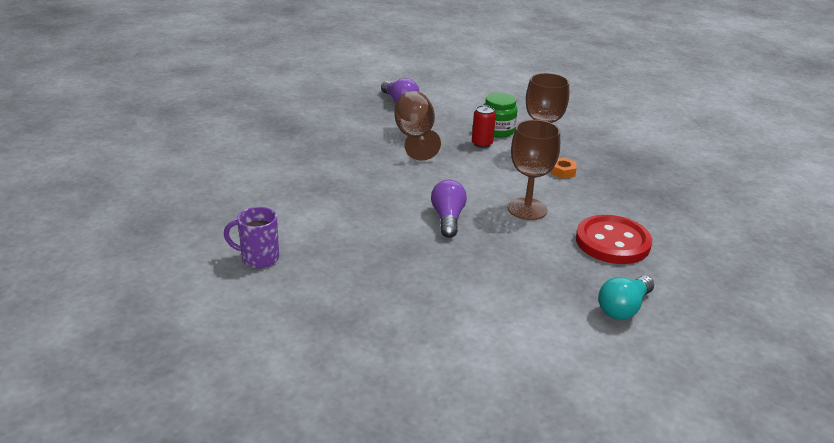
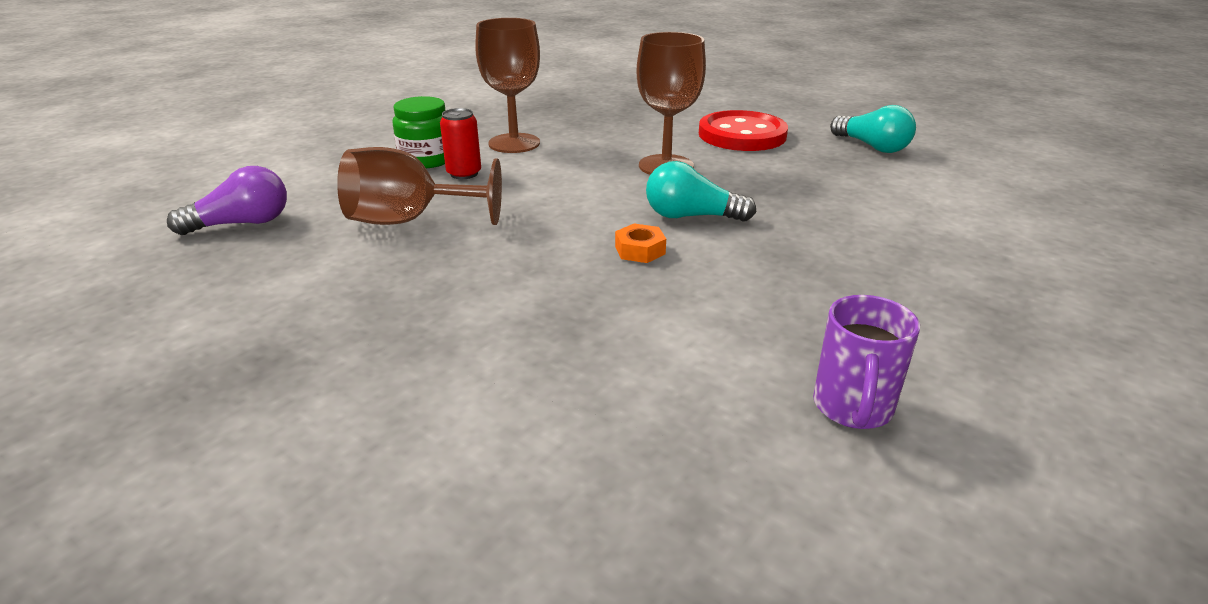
camera: 80 degrees left, 0 degrees up
purple light bulb [431,180,467,238] -> turquoise light bulb [646,161,756,222]
orange nut [551,158,577,179] -> orange nut moved to [615,224,666,263]

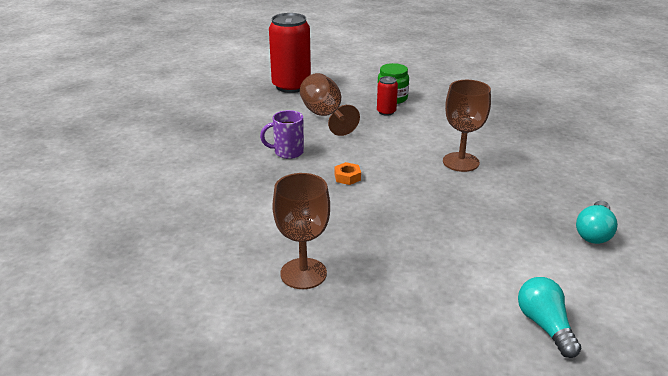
camera: 65 degrees right, 0 degrees up
purple light bulb [167,166,287,235] -> red can [269,13,311,93]
brown goblet [475,18,540,153] -> brown goblet moved to [272,173,330,289]
turquoise light bulb [646,161,756,222] -> turquoise light bulb moved to [518,277,581,358]
red button [699,110,788,151] -> none
purple mug [813,295,920,429] -> purple mug moved to [260,110,304,159]

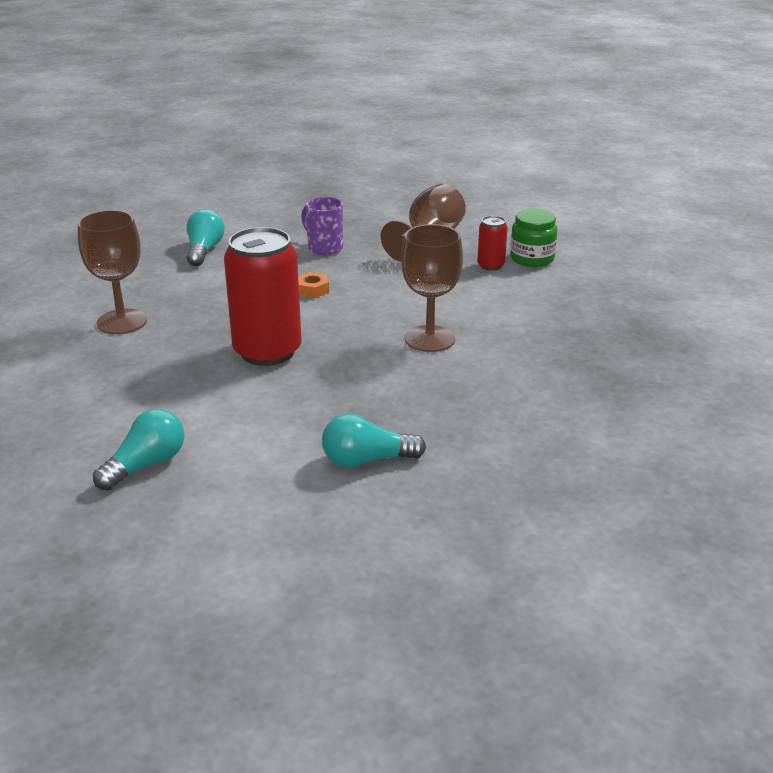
camera: 55 degrees right, 0 degrees up
red can [269,13,311,93] -> red can moved to [224,227,302,366]
none -> turquoise light bulb [186,209,225,266]

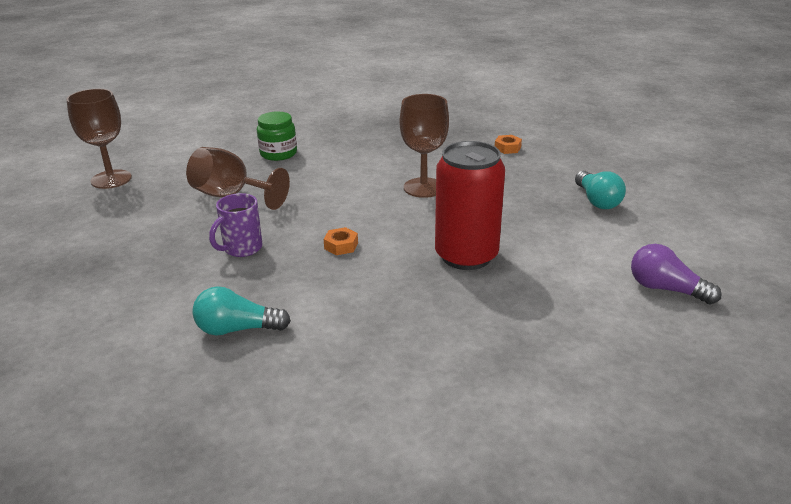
camera: 95 degrees left, 0 degrees up
brown goblet [78,210,147,334] -> brown goblet moved to [66,89,132,189]
turquoise light bulb [93,409,184,491] -> purple light bulb [631,244,722,304]
red can [477,216,508,271] -> none
none -> orange nut [495,135,522,154]

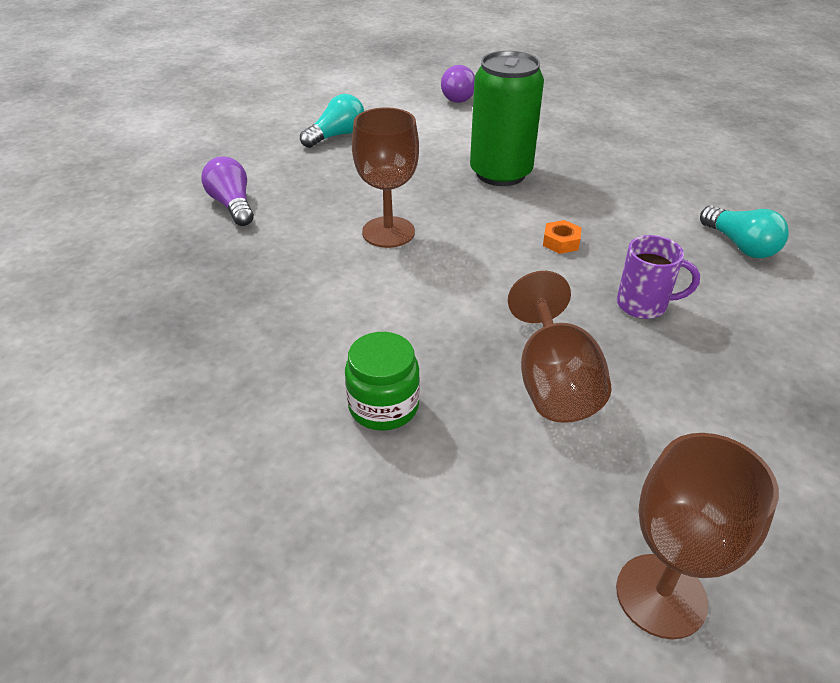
camera: 120 degrees left, 10 degrees up
red can [435,141,505,270] -> green can [470,51,544,186]
orange nut [495,135,522,154] -> purple light bulb [201,157,254,226]

